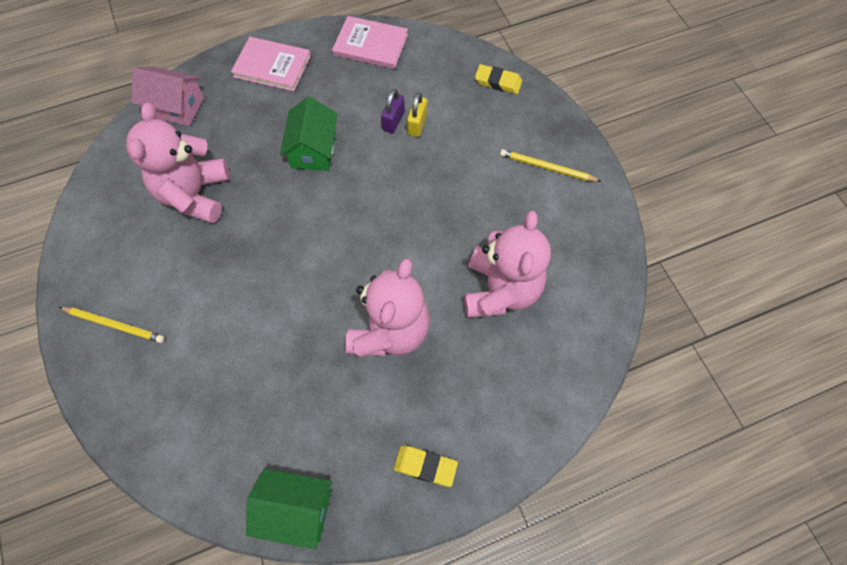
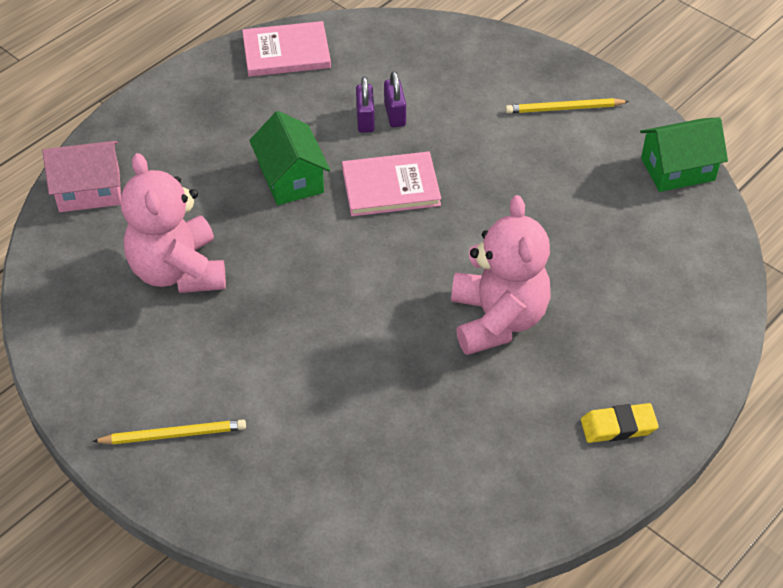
camera: 25 degrees left, 15 degrees down
pink book [231,37,311,92] -> pink book moved to [342,151,441,216]
green house [246,469,332,550] -> green house moved to [640,117,728,192]
yellow padlock [407,92,427,137] -> purple padlock [384,71,406,127]
pink teddy bear [464,210,551,318] -> none
yellow eraser [475,64,522,94] -> none

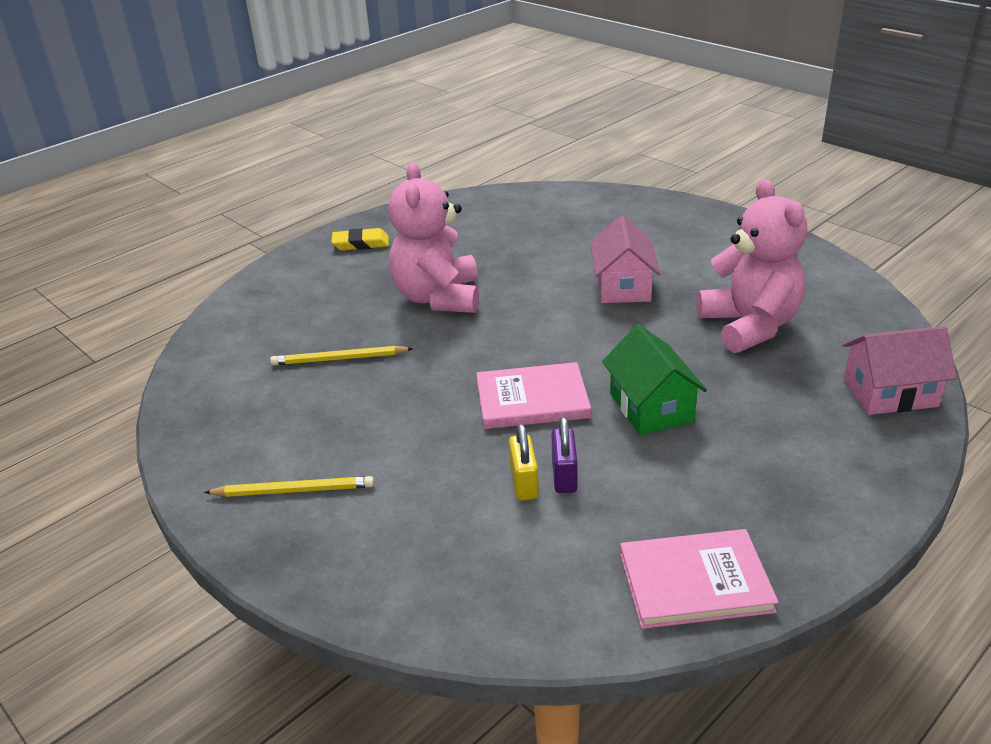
camera: 175 degrees left, 15 degrees down
yellow pencil [92,419,246,444] -> yellow pencil moved to [270,346,414,366]
purple padlock [384,71,406,127] -> yellow padlock [509,424,539,501]
green house [640,117,728,192] -> none
none -> pink house [591,215,660,303]

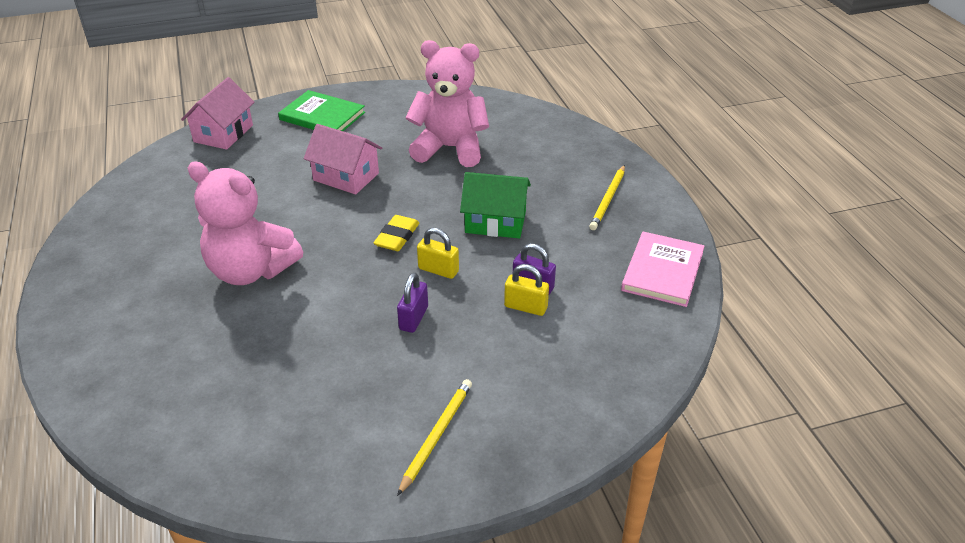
camera: 65 degrees left, 5 degrees up
yellow pencil [270,346,414,366] -> yellow pencil moved to [589,165,625,230]
yellow eraser [331,228,389,251] -> yellow eraser moved to [374,215,419,251]
pink book [476,362,591,429] -> yellow padlock [417,228,459,279]
pink house [843,326,957,415] -> pink house moved to [181,77,254,150]
none -> green book [278,90,365,131]
none -> purple padlock [397,273,428,333]

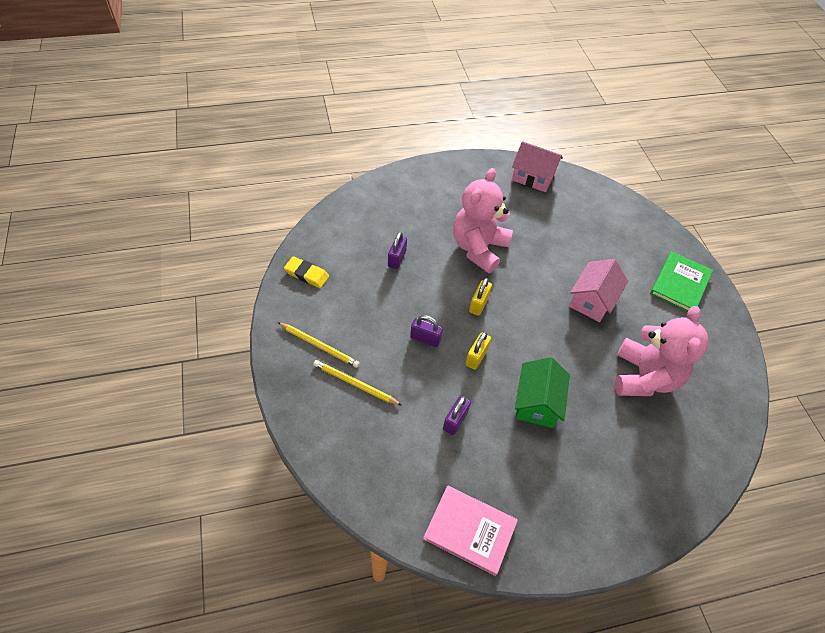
camera: 90 degrees right, 15 degrees up
pink house [181,77,254,150] -> pink house moved to [512,141,563,192]
yellow eraser [374,215,419,251] -> yellow eraser moved to [284,256,329,288]
yellow padlock [504,264,549,316] -> yellow padlock moved to [469,278,492,316]
yellow pencil [589,165,625,230] -> yellow pencil moved to [313,360,402,406]
none -> purple padlock [388,232,407,269]

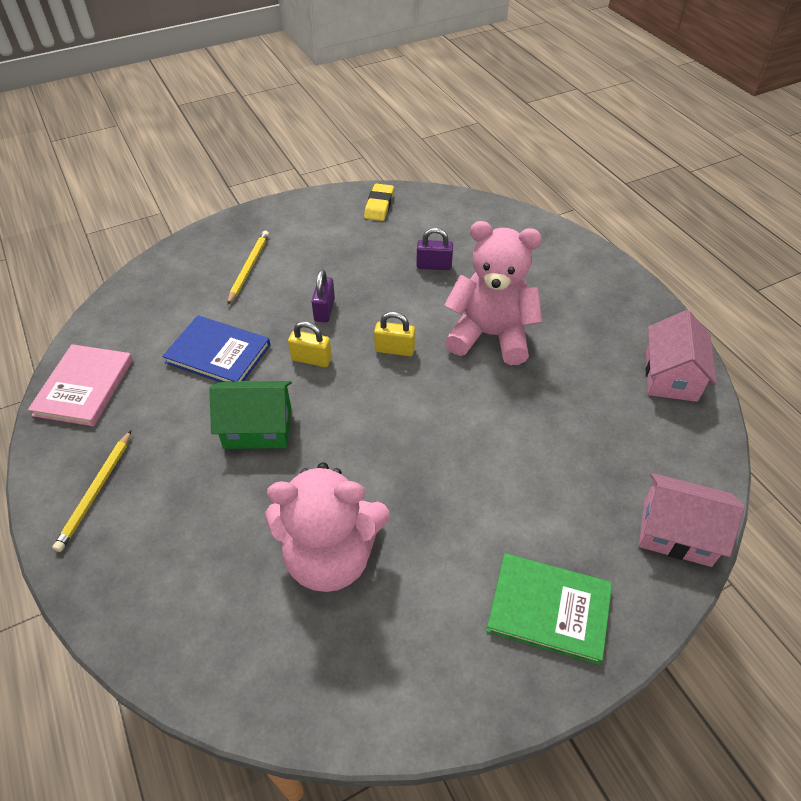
camera: 80 degrees right, 5 degrees down
yellow pencil [278,322,360,368] -> yellow pencil moved to [53,430,131,552]
purple padlock [443,396,471,435] -> blue book [162,315,270,382]
pink house [569,259,628,322] -> pink house moved to [639,473,745,567]

